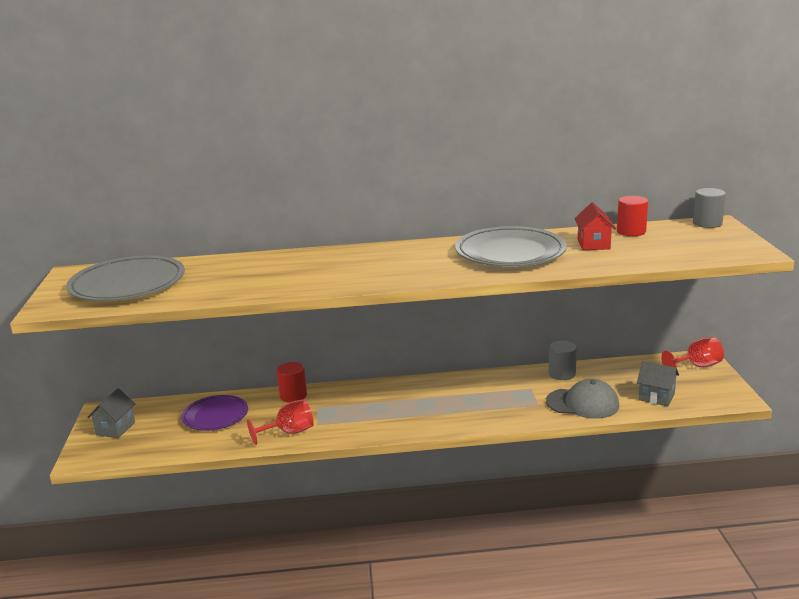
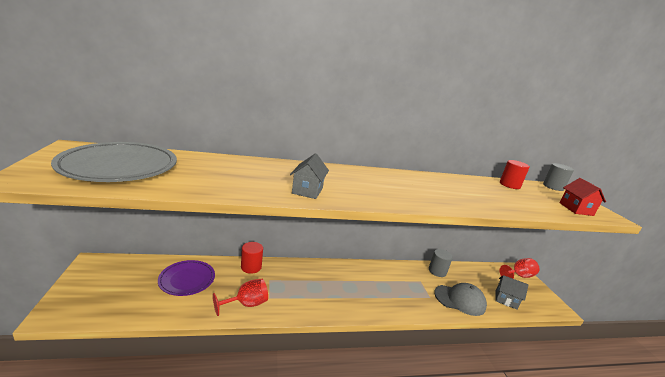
camera: 10 degrees left, 0 degrees up
grey house [87,388,135,438] -> grey house moved to [290,153,329,199]
grey plate [455,226,567,267] -> none
red house [574,202,616,250] -> red house moved to [560,178,606,216]

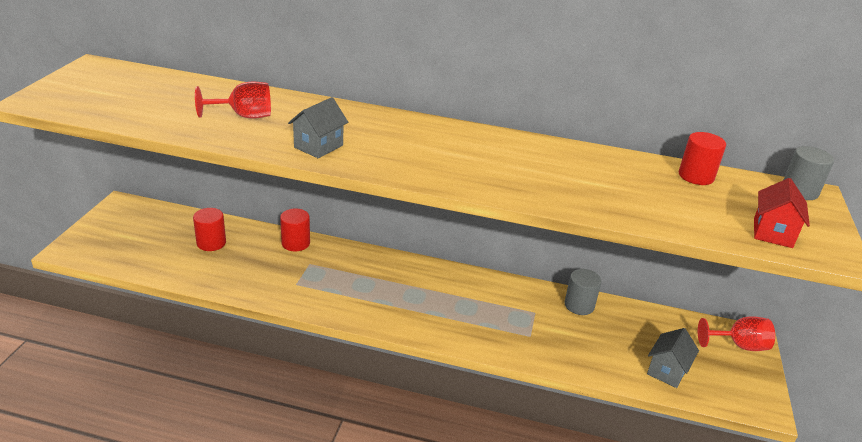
camera: 25 degrees right, 10 degrees up
grey plate [51,142,177,182] -> none
purple plate [158,260,215,296] -> red cylinder [193,208,226,251]
red goblet [213,279,268,316] -> red goblet moved to [195,82,271,119]
grey cap [434,283,487,316] -> none
grey house [495,275,528,310] -> grey house turned 75 degrees clockwise [647,328,699,388]

